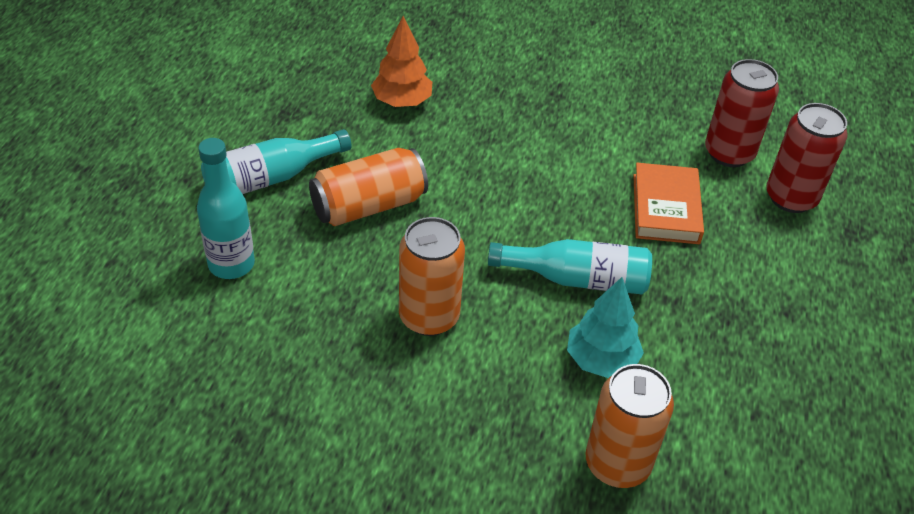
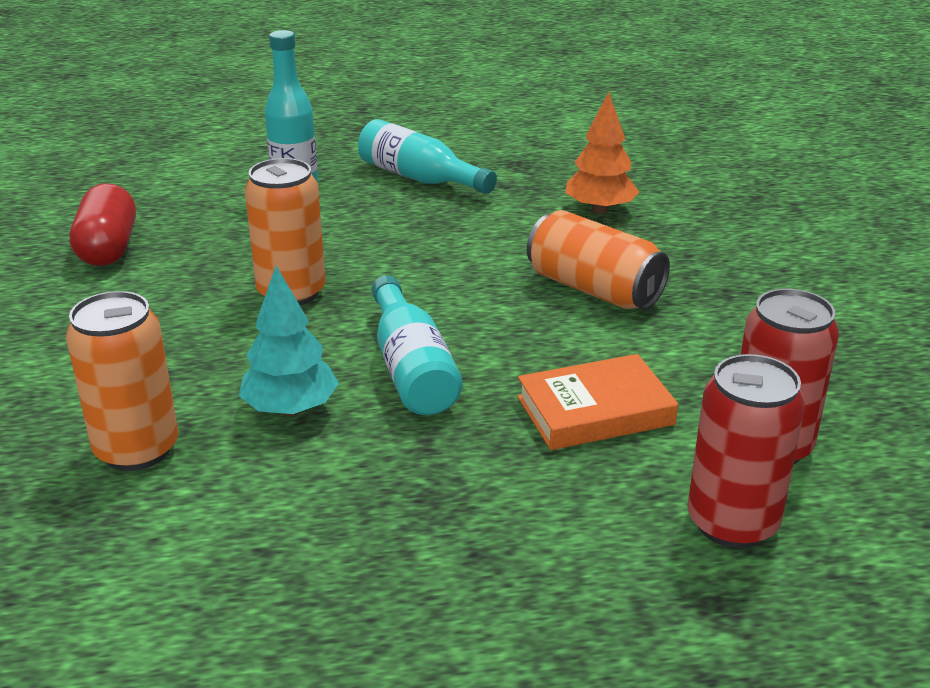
camera: 70 degrees right, 15 degrees down
orange can [309,148,428,226] -> orange can moved to [527,210,670,310]
none -> red capsule [70,183,136,266]

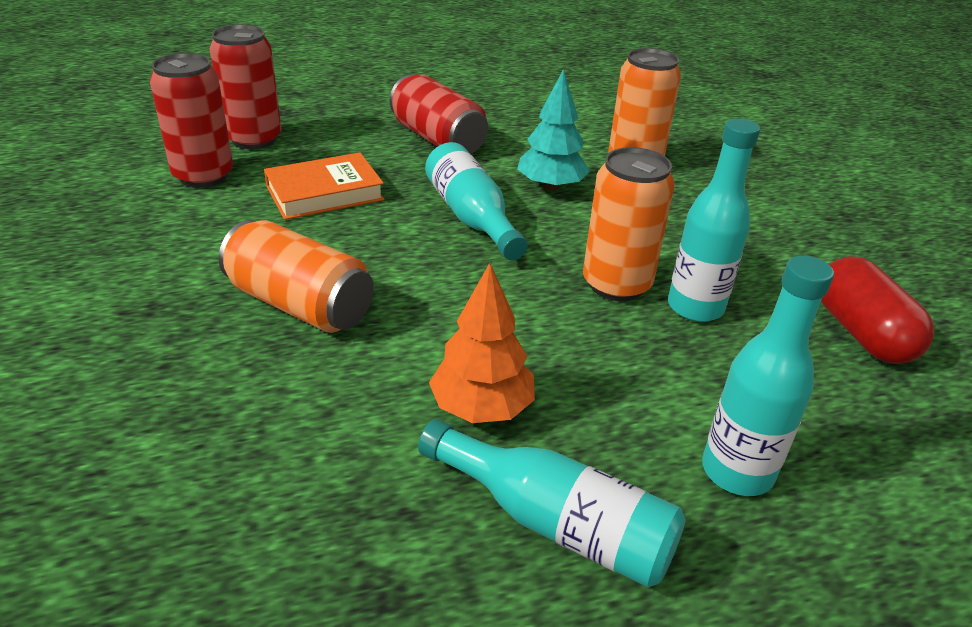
camera: 170 degrees right, 5 degrees up
orange tree [565,91,639,214] -> orange tree moved to [429,263,535,423]
none -> red can [390,74,488,154]
none -> turquoise bottle [668,118,760,322]

